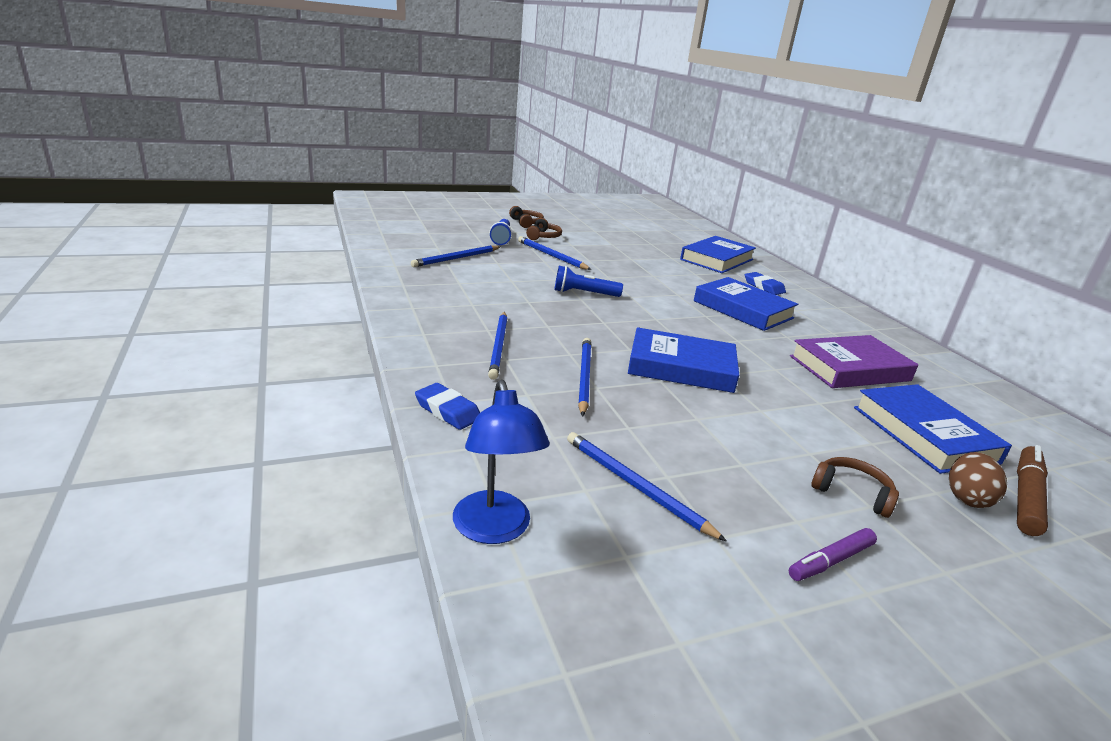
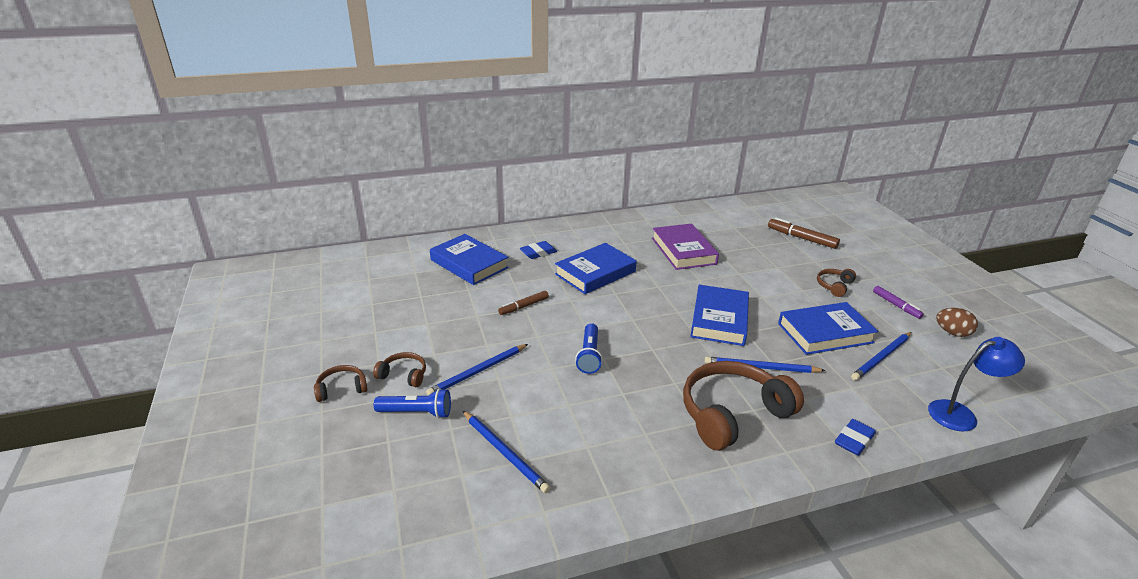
camera: 85 degrees left, 5 degrees up
blue pencil [488,312,507,380] -> brown headphones [683,361,804,450]
blue book [854,384,1012,474] -> blue book moved to [778,302,878,355]
brown egg [949,452,1007,508] -> brown egg moved to [936,308,978,337]
none -> brown marker [498,291,549,315]

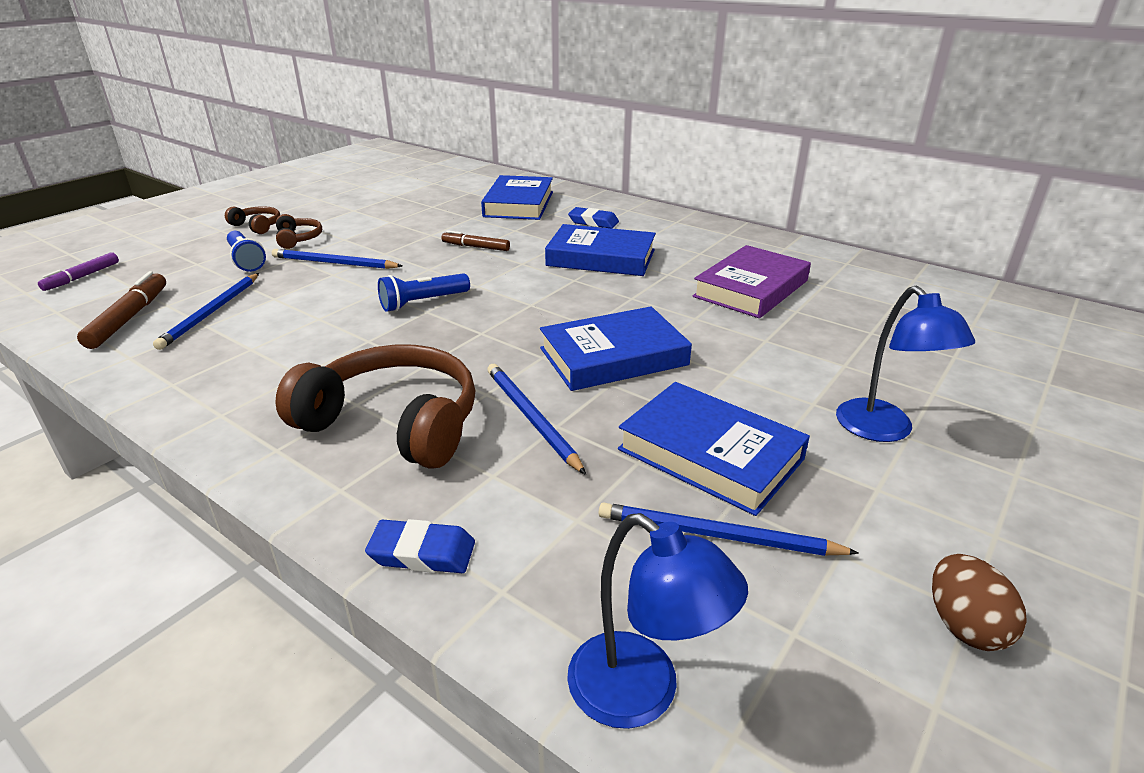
camera: 55 degrees right, 0 degrees up
brown marker [768,218,840,249] -> brown marker moved to [77,271,166,349]
brown headphones [817,269,856,297] -> blue lamp [836,286,975,442]
purple marker [873,286,924,319] -> purple marker moved to [38,252,119,291]

